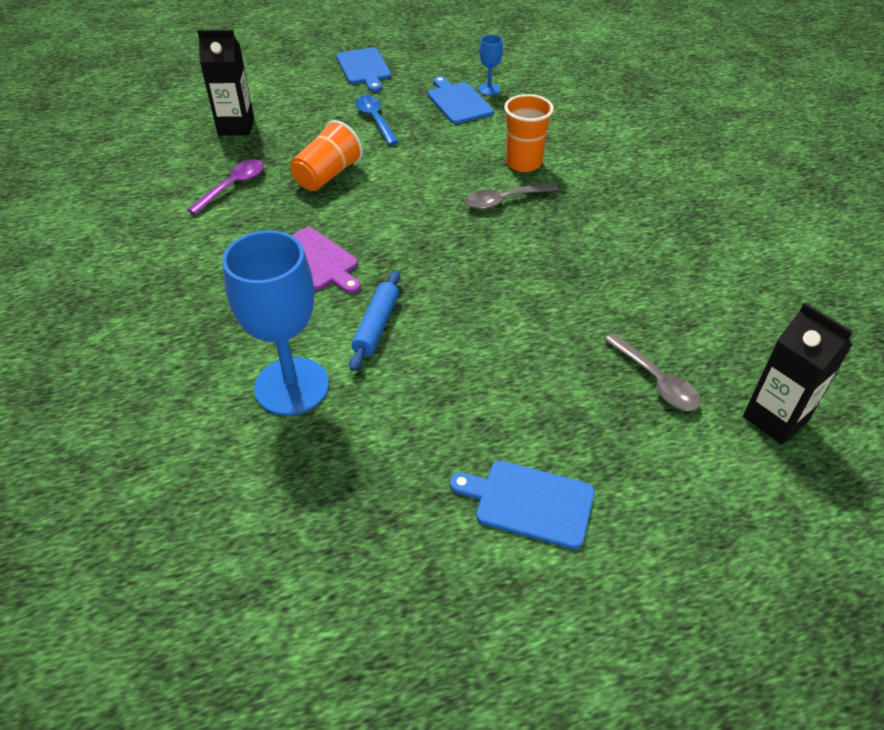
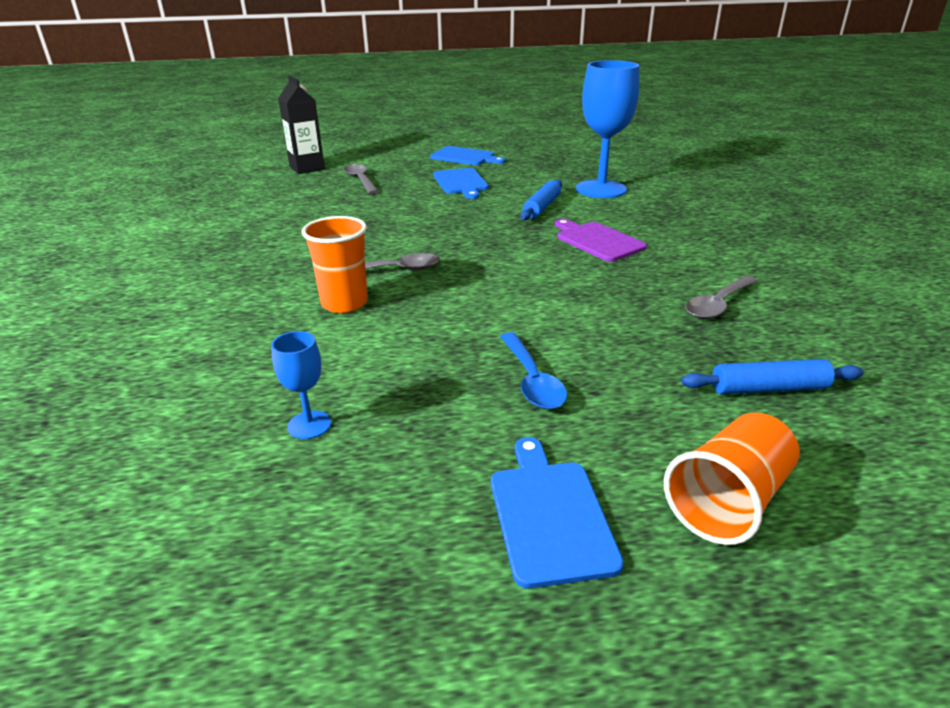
camera: 170 degrees left, 15 degrees down
purple spoon [187,159,264,215] -> grey spoon [685,276,757,319]
black carton [197,30,254,135] -> blue rolling pin [681,359,863,394]
orange cup [290,120,363,191] -> orange cup moved to [664,412,800,545]
blue cutting board [428,76,494,124] -> blue cutting board moved to [433,168,489,199]

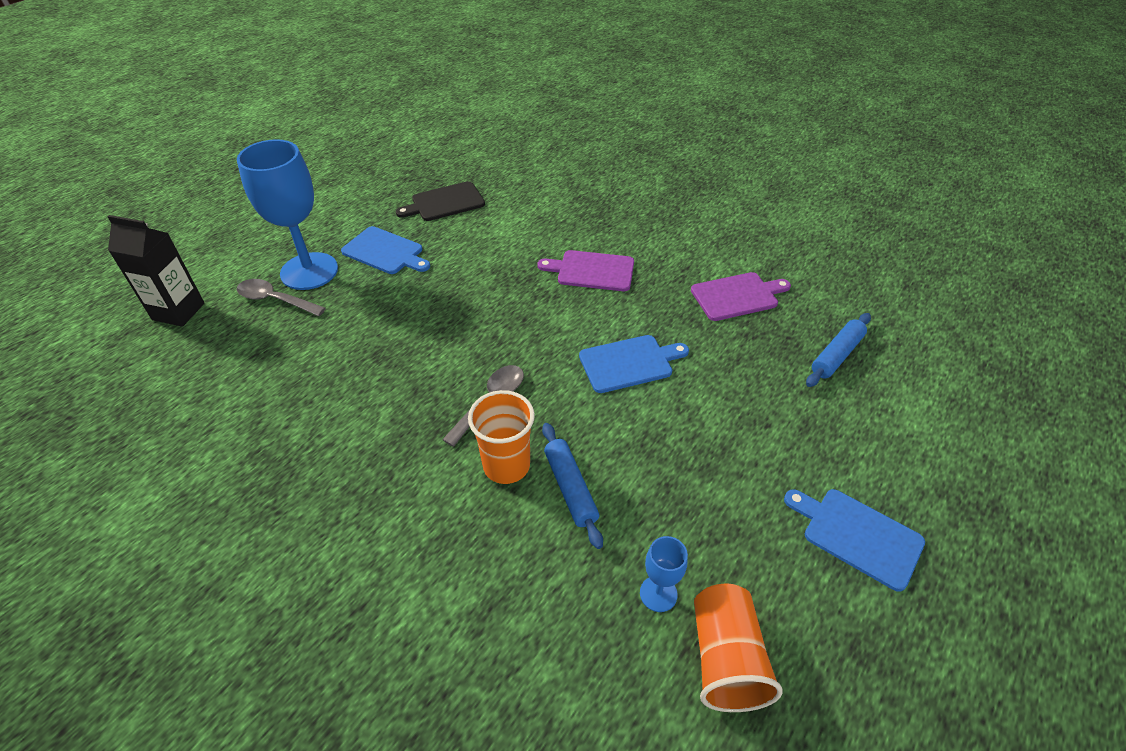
camera: 45 degrees left, 15 degrees up
blue cutting board [430,146,505,165] -> blue cutting board moved to [579,335,689,393]
blue spoon [500,332,567,409] -> none
blue rolling pin [521,180,562,220] -> blue rolling pin moved to [542,423,603,549]
blue goblet [576,60,639,198] -> blue goblet moved to [237,139,338,290]
orange cup [664,412,800,545] -> orange cup moved to [694,584,783,712]
grey spoon [685,276,757,319] -> purple cutting board [691,272,791,321]
none -> black cutting board [396,181,485,221]

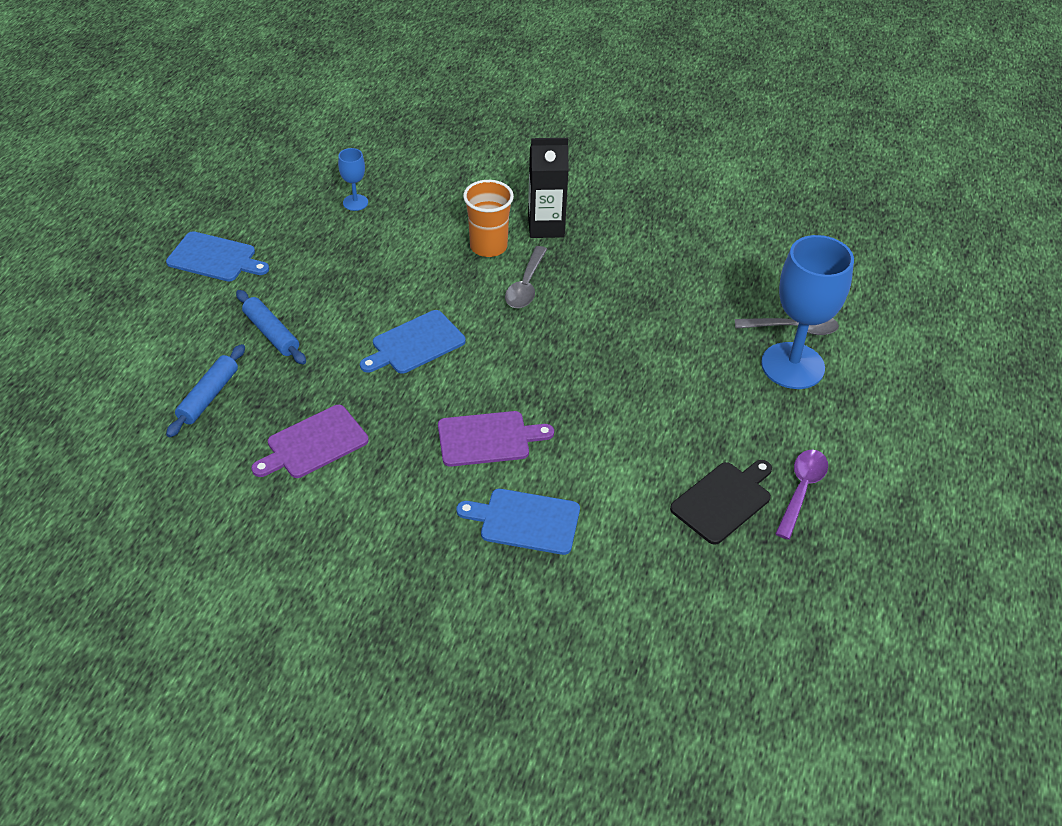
camera: 160 degrees right, 0 degrees up
black carton [107,215,205,327] -> black carton moved to [528,138,569,238]
blue cutting board [341,226,430,274] -> blue cutting board moved to [456,489,580,555]
blue rolling pin [542,423,603,549] -> blue rolling pin moved to [236,290,306,365]
orange cup [694,584,783,712] -> none
none -> purple spoon [775,450,828,540]

